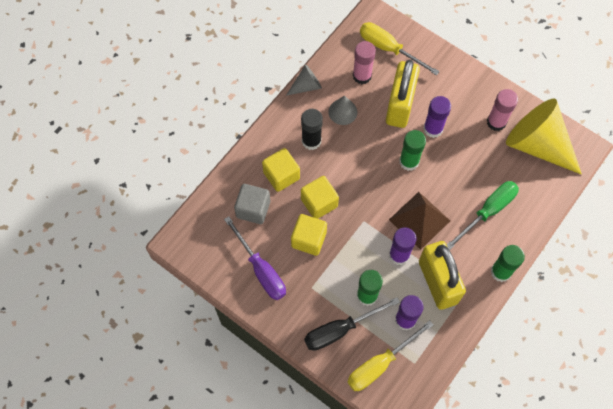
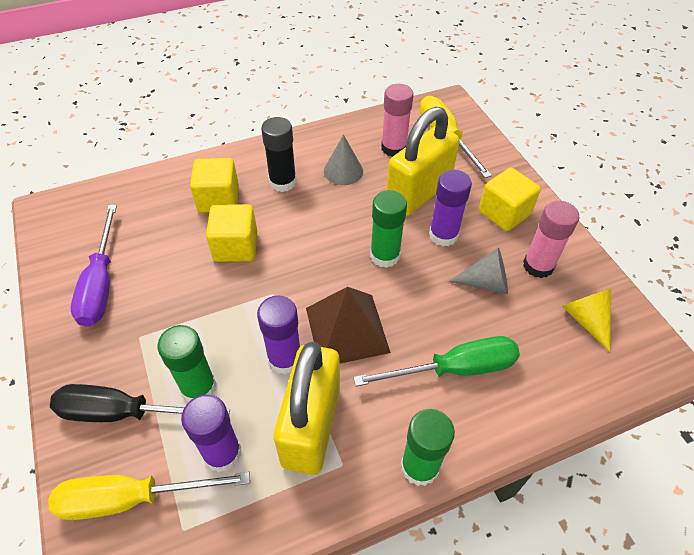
camera: 30 degrees right, 15 degrees down
grey cube [234,184,270,224] -> none
grey cone [286,64,322,96] -> grey cone moved to [449,248,508,294]
yellow cube [291,214,327,256] -> yellow cube moved to [479,167,541,231]
yellow cone [506,99,582,175] -> yellow cone [562,289,611,352], size x0.46

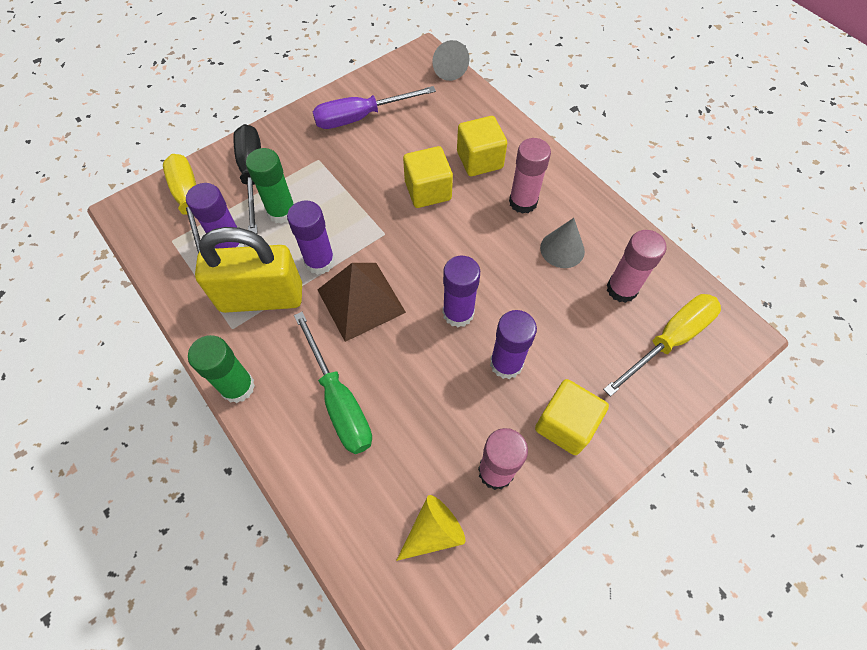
camera: 75 degrees right, 10 degrees up
black glue stick [261,117,297,192] -> pink glue stick [509,138,551,214]
green glue stick [370,190,407,268] -> purple glue stick [443,256,480,327]
yellow padlock [386,107,460,216] -> none
grey cone [449,248,508,294] -> grey cone moved to [432,40,469,81]

